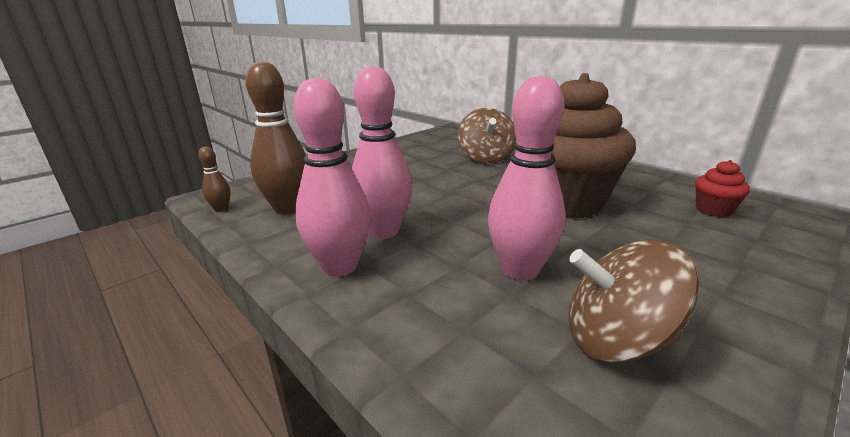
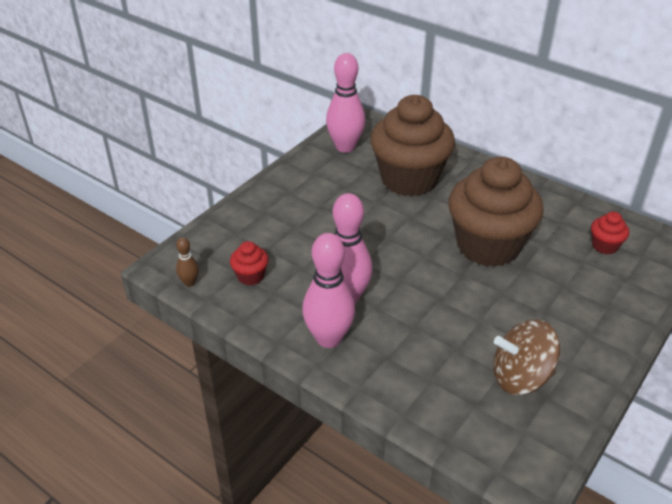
camera: 10 degrees left, 15 degrees up
brown bowling pin [245,61,306,215] -> red cupcake [230,241,269,285]
brown spinning top [458,108,516,164] -> brown cupcake [370,95,455,197]
pink bowling pin [488,75,566,281] -> pink bowling pin moved to [326,53,365,153]

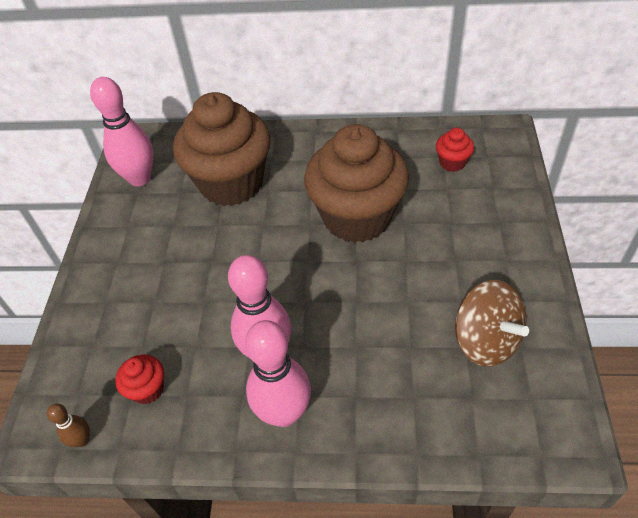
camera: 30 degrees left, 10 degrees up
brown spinning top [493,319,560,395] -> brown spinning top turned 90 degrees counterclockwise [455,280,529,367]

